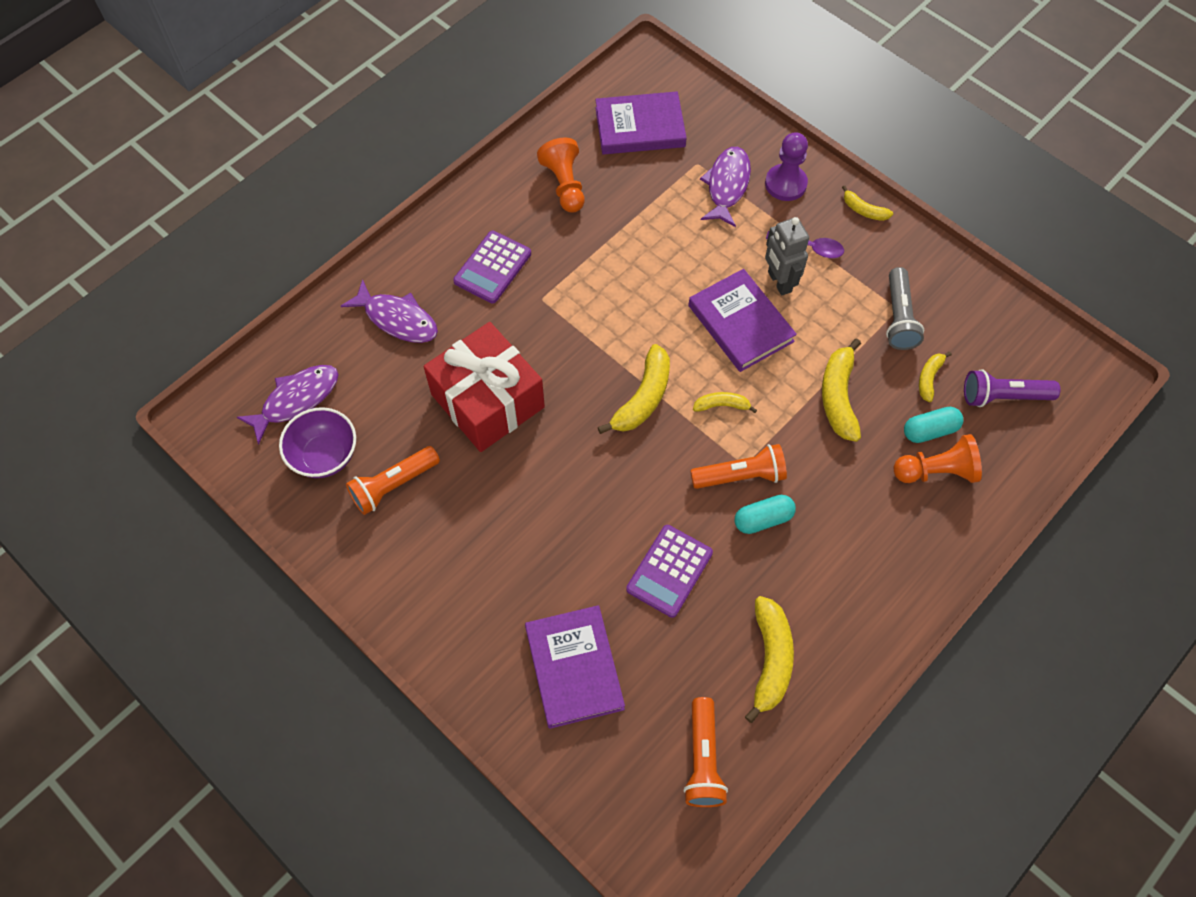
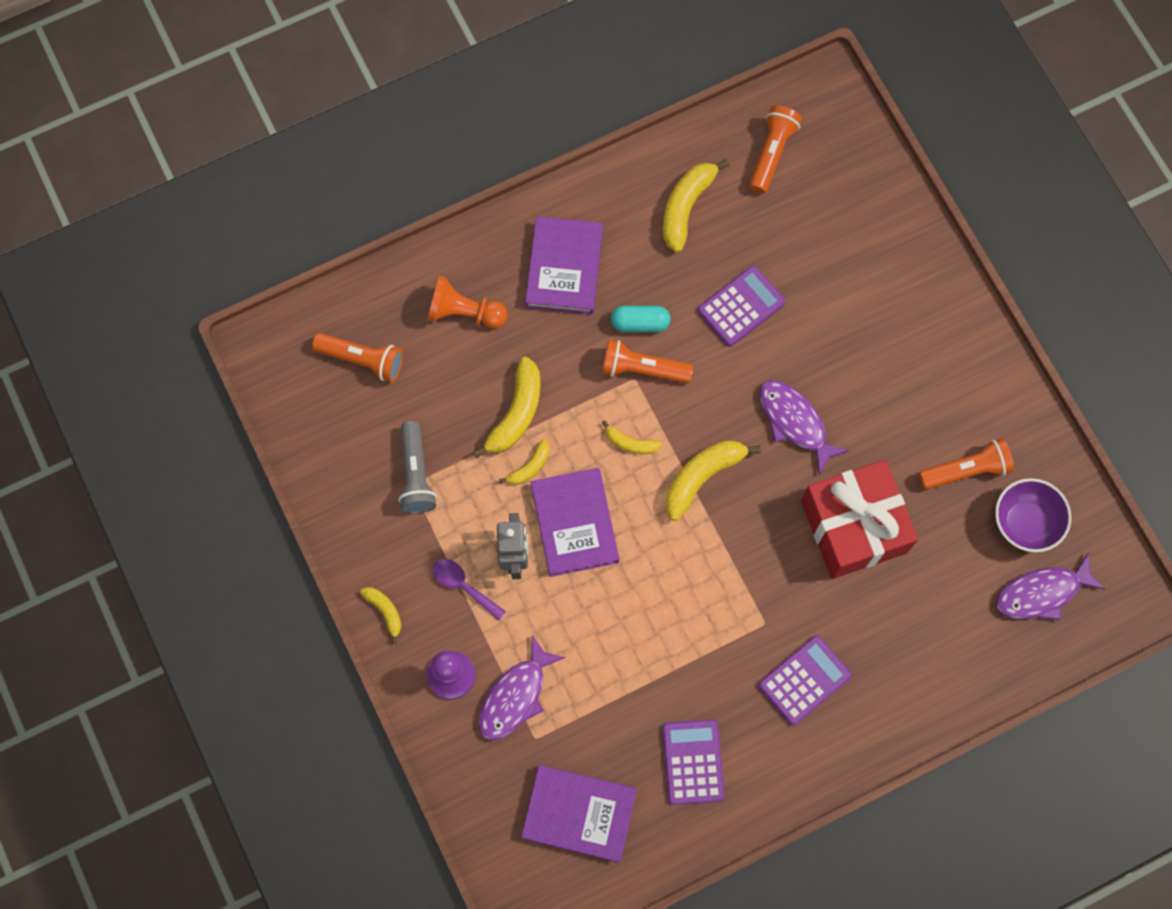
camera: 160 degrees left, 10 degrees up
purple fish [341,279,438,343] -> purple fish moved to [760,380,849,475]
purple book [525,605,625,729] -> purple book moved to [525,216,603,314]
orange pawn [537,138,585,212] -> purple calculator [662,719,725,805]
grey flashlight [886,267,924,350] -> grey flashlight turned 150 degrees clockwise [398,421,437,514]
turquoise capsule [904,407,963,443] -> none
yellow banana [919,352,952,402] -> yellow banana moved to [499,439,550,485]
purple flashlight [964,369,1060,407] -> orange flashlight [312,333,404,382]

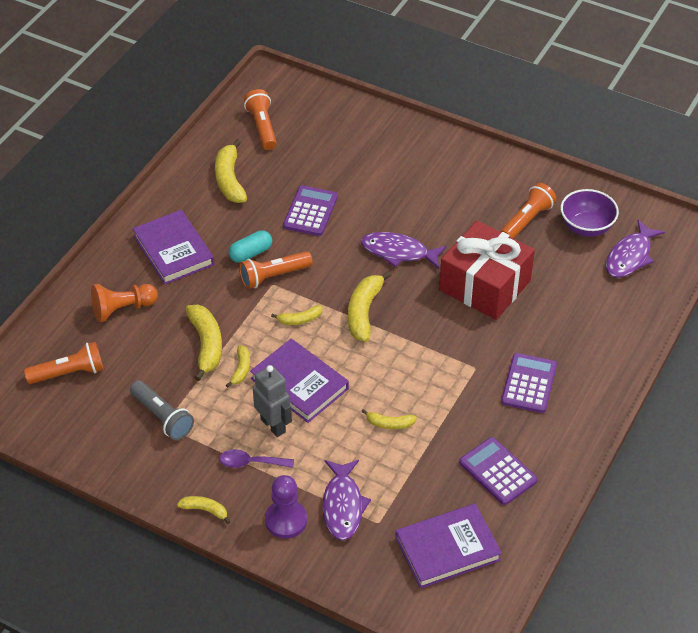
camera: 35 degrees left, 25 degrees down
none -> yellow banana [362,409,417,429]

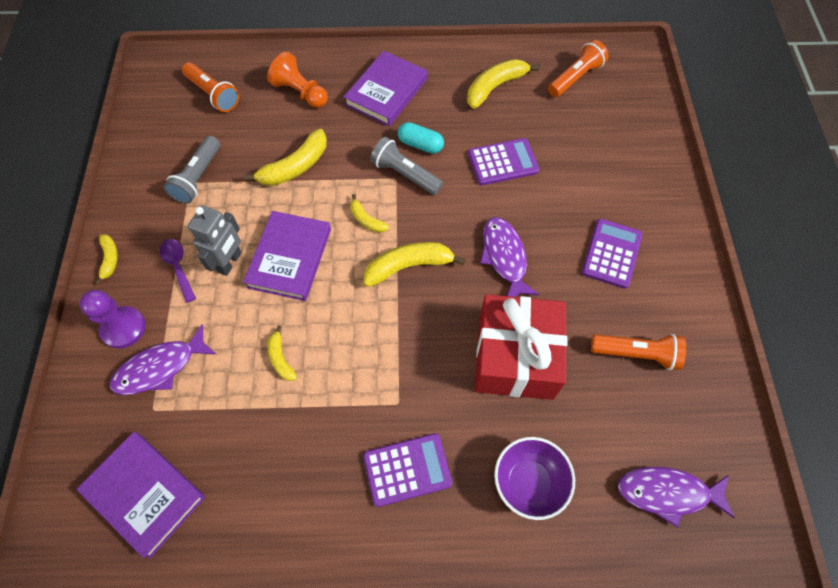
camera: 60 degrees right, 15 degrees up
yellow banana [226,345,250,388] -> none
orange flashlight [239,251,313,289] -> grey flashlight [370,137,443,195]
purple calculator [459,437,537,505] -> purple calculator moved to [582,219,642,289]
purple bowl [561,189,619,237] -> purple bowl moved to [494,437,575,520]

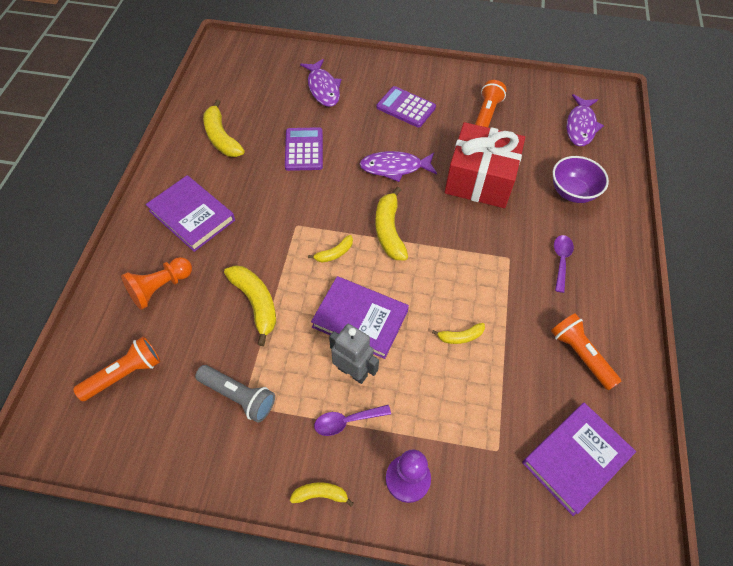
camera: 80 degrees left, 5 degrees down
purple fish [110,324,216,395] -> purple fish moved to [300,59,341,107]
purple calculator [363,433,452,507] -> purple spoon [554,235,574,293]
grey flashlight [370,137,443,195] -> none
turquoise capsule [398,122,444,154] -> none
orange flashlight [548,40,609,97] -> orange flashlight moved to [551,313,621,390]

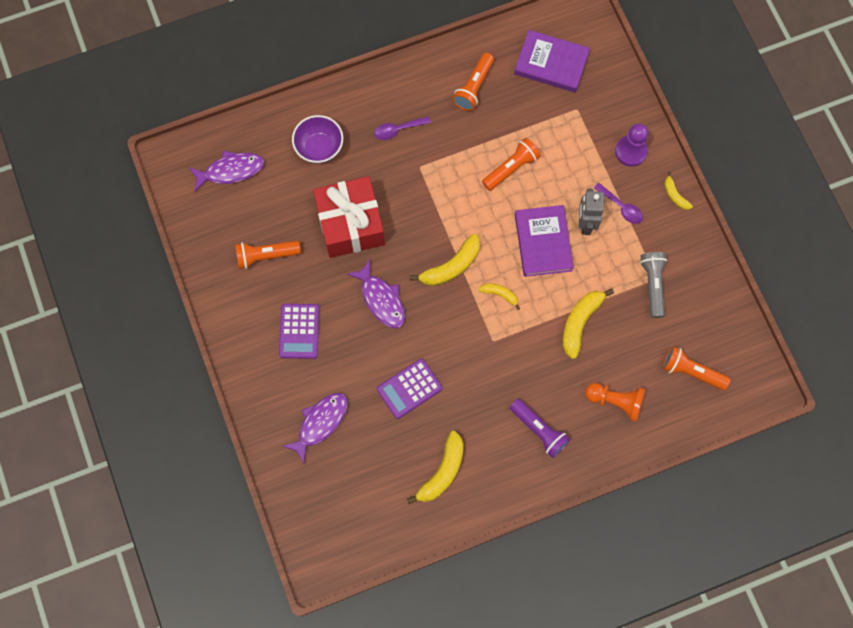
camera: 120 degrees left, 15 degrees up
purple book [146,175,235,252] -> purple flashlight [510,399,570,458]
yellow banana [432,323,485,344] -> orange flashlight [482,138,541,191]

